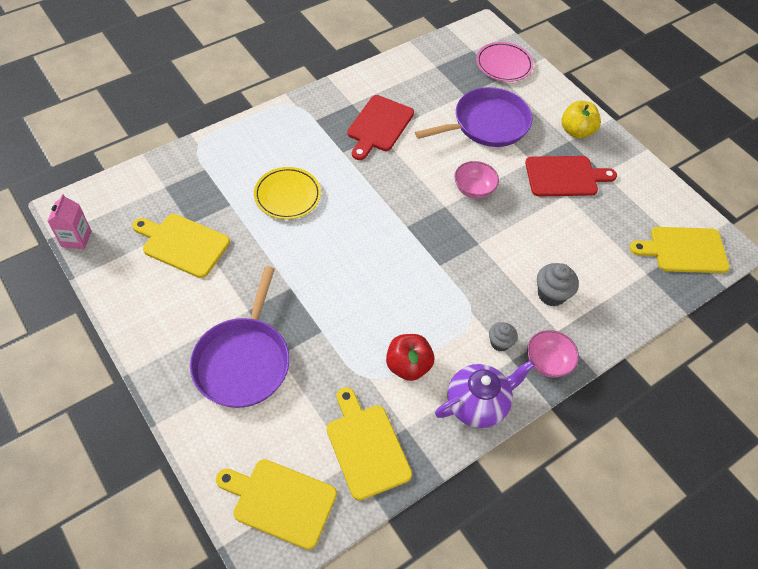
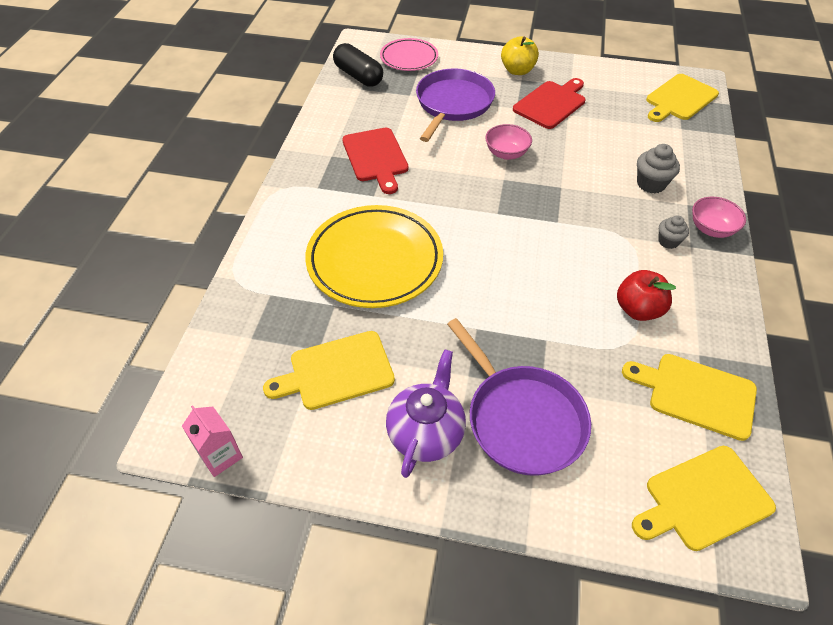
camera: 40 degrees left, 5 degrees down
yellow plate [254,167,321,219] -> yellow plate [305,205,443,308], size x1.73
purple teapot [435,360,535,428] -> purple teapot moved to [386,349,466,478]
none -> black capsule [333,43,383,87]

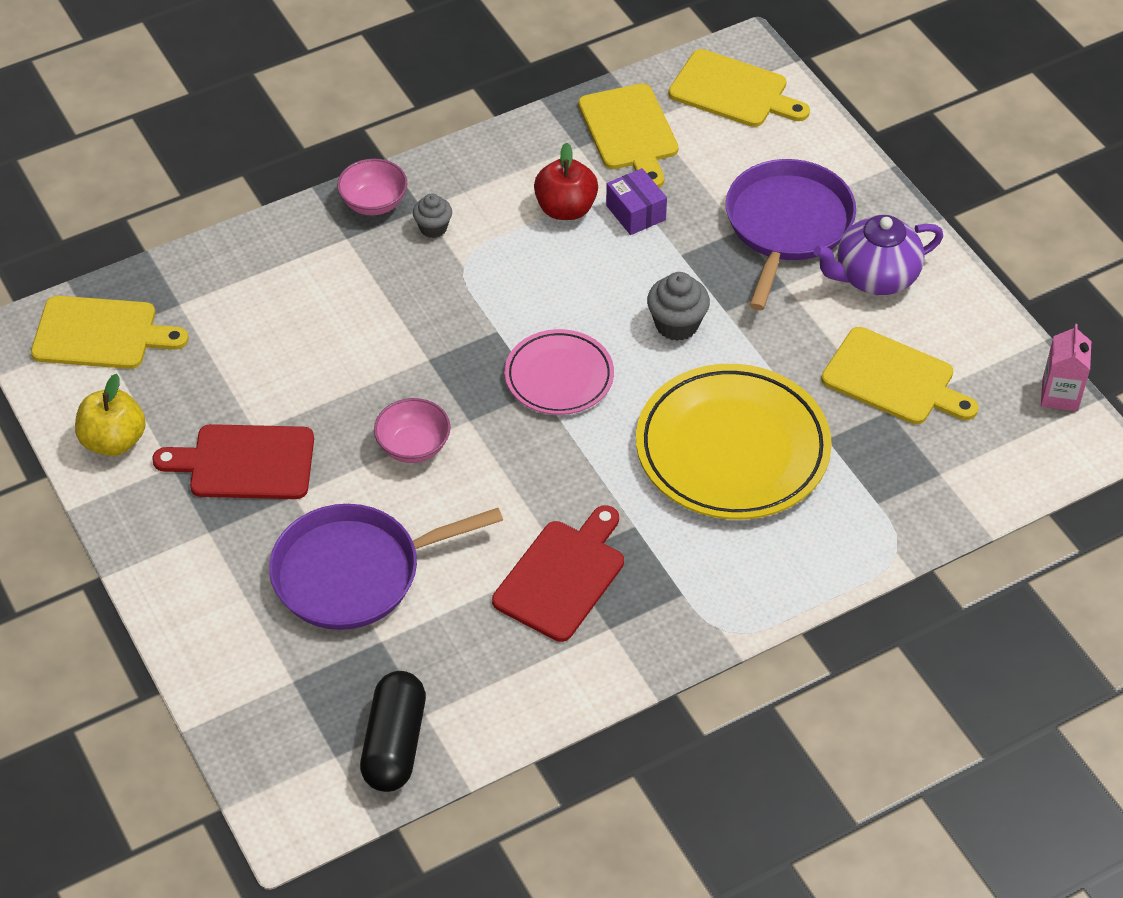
camera: 130 degrees left, 0 degrees up
pink plate [380,38,438,71] -> pink plate moved to [505,329,614,415]
yellow apple [501,36,539,75] -> yellow apple moved to [75,374,146,456]
grey cupcake [637,144,680,193] -> grey cupcake moved to [647,272,710,341]
none -> purple box [606,168,667,235]

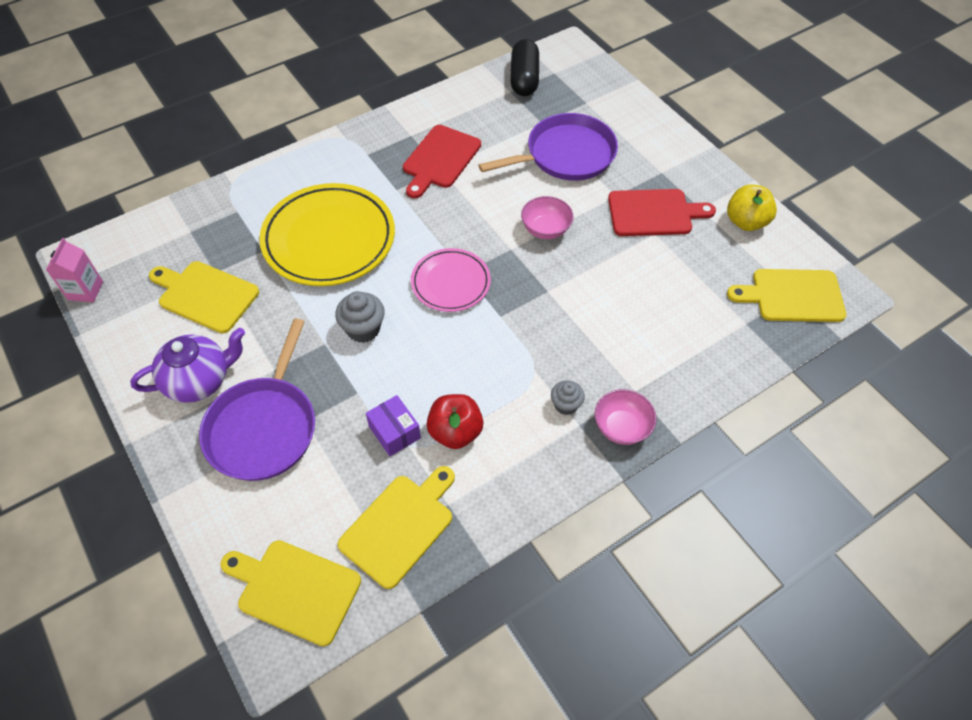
camera: 175 degrees right, 5 degrees up
yellow cutting board [578,83,678,188] -> yellow cutting board turned 60 degrees clockwise [338,466,455,589]

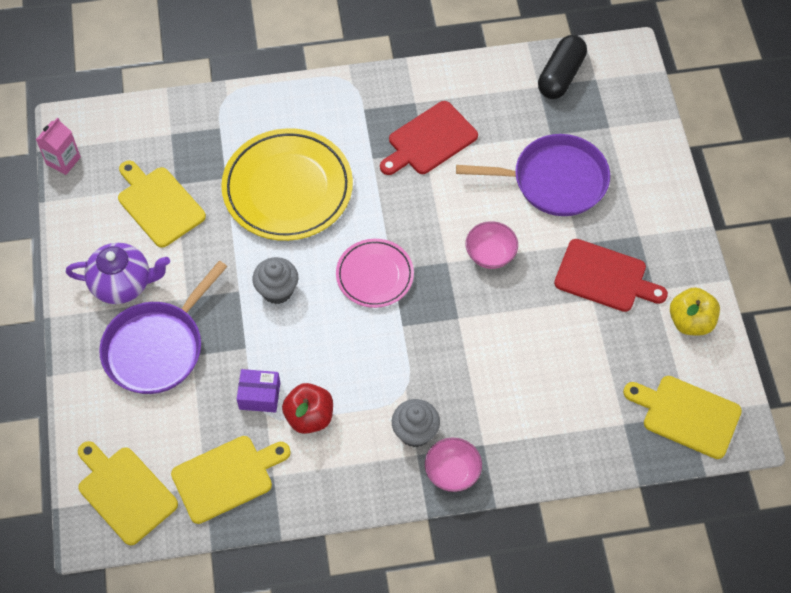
camera: 25 degrees right, 5 degrees up
purple box [366,395,421,456] -> purple box turned 75 degrees counterclockwise [237,369,280,413]
grey cupcake [551,380,585,415] -> grey cupcake [392,399,440,447], size x1.52

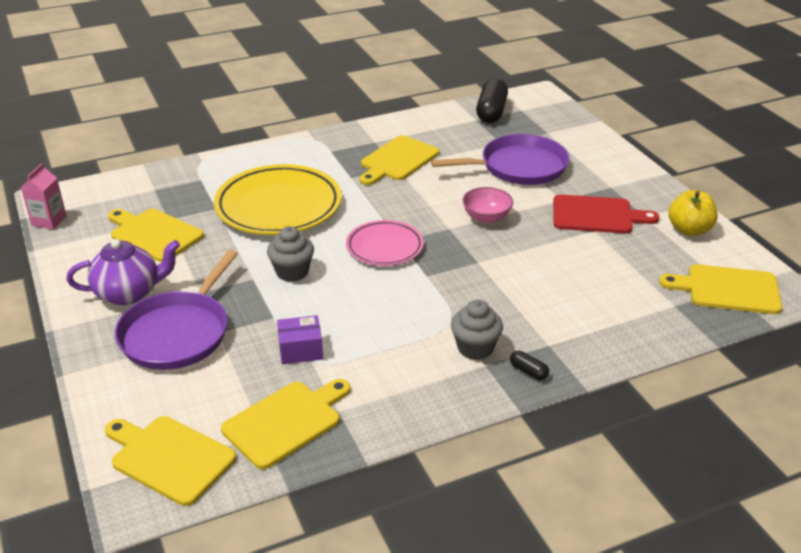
camera: 15 degrees left, 25 degrees down
red apple [282,383,333,434] -> none
red cutting board [380,101,478,175] -> yellow cutting board [360,135,439,185]
pink bowl [425,438,482,492] -> black capsule [510,351,549,380]

